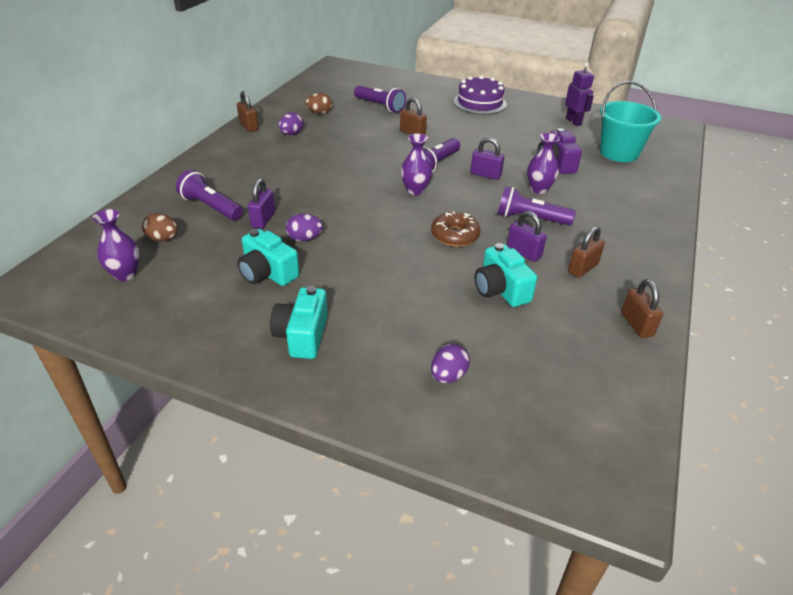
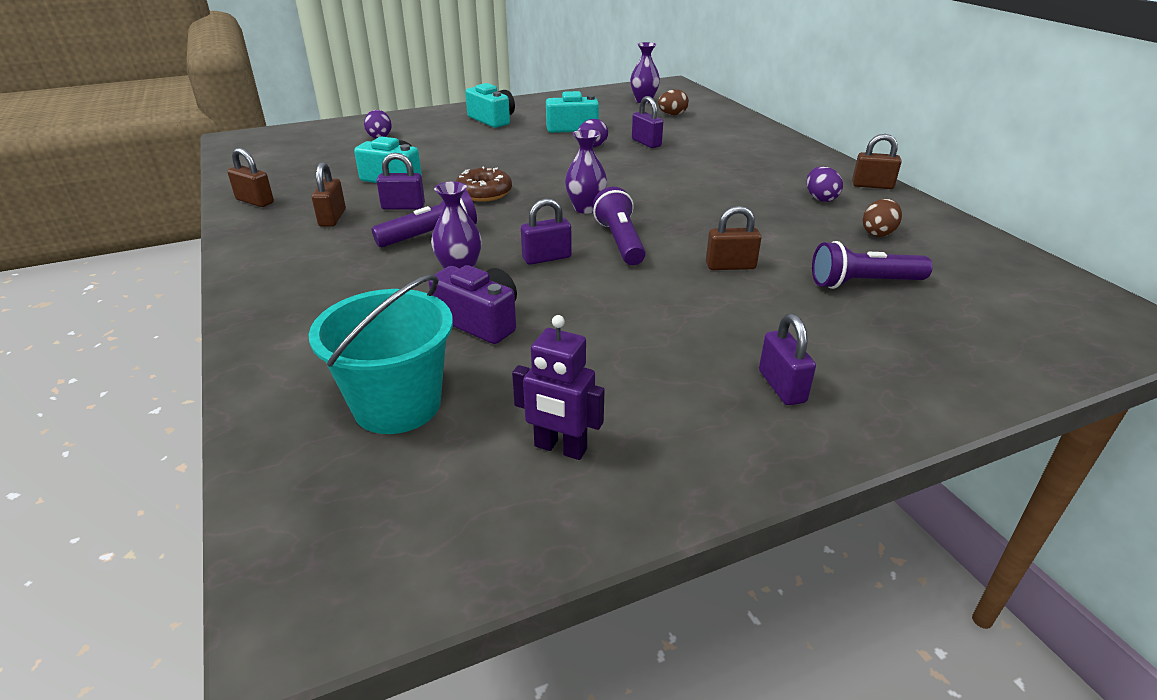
camera: 135 degrees right, 5 degrees down
purple flashlight [176,170,243,220] -> none
purple cake [453,75,507,114] -> purple padlock [759,314,816,405]

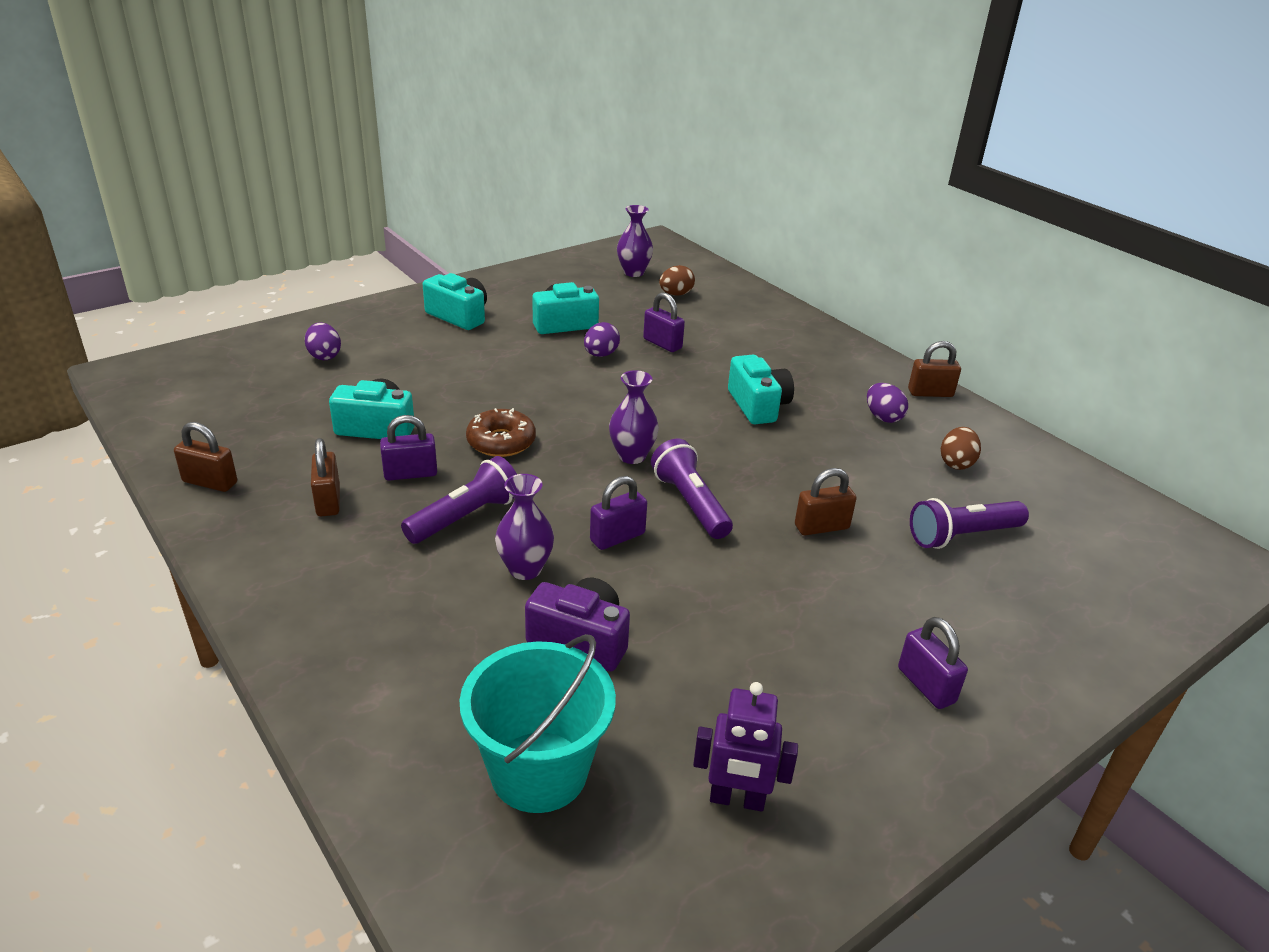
camera: 15 degrees left, 0 degrees up
none -> turquoise camera [728,355,794,424]

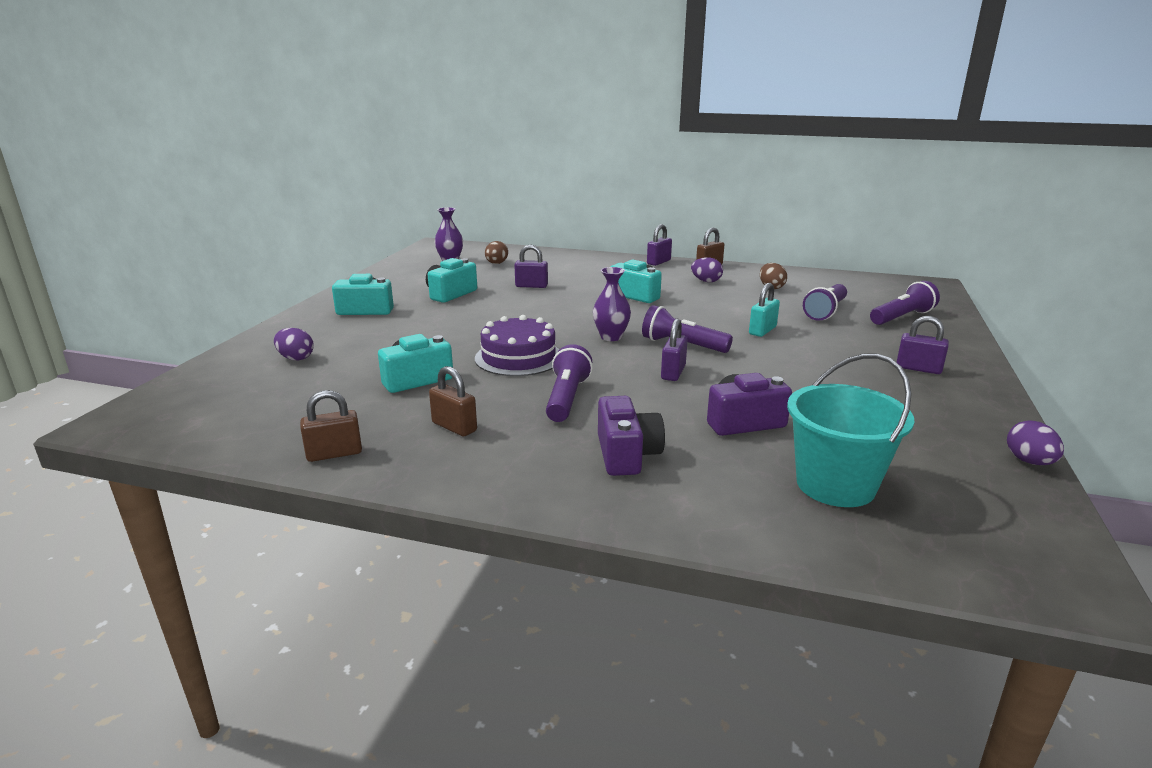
camera: 35 degrees left, 10 degrees down
purple padlock [380,415,437,481] -> purple padlock moved to [647,224,672,266]
brown donut [466,408,536,457] -> purple cake [475,315,559,376]
purple vase [495,474,554,580] -> none
purple egg [584,322,620,357] -> purple egg moved to [1007,420,1064,465]
purple robot [693,682,798,812] -> none
brown padlock [795,468,857,535] -> turquoise padlock [749,283,780,337]
none -> purple camera [598,396,665,476]
none -> purple flashlight [870,281,940,325]

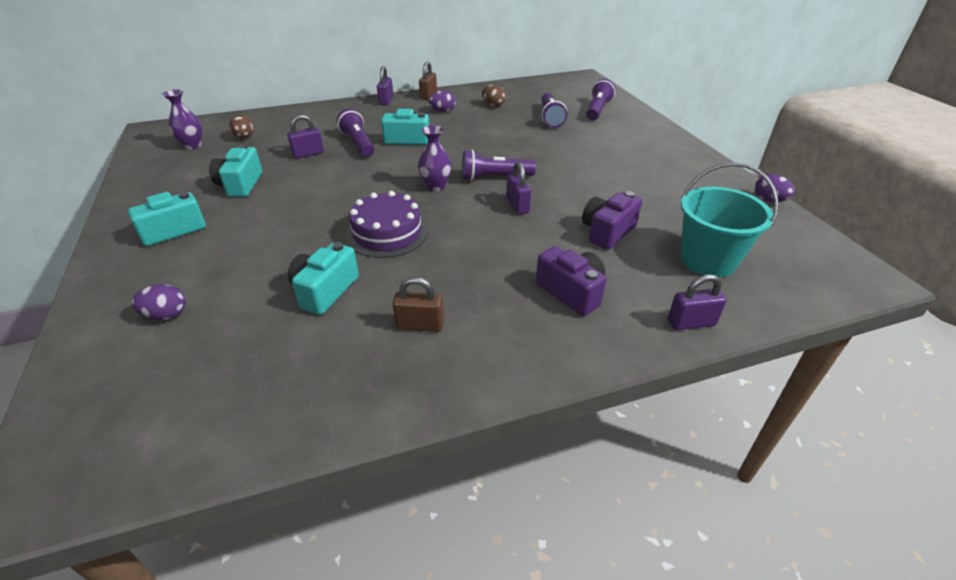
camera: 35 degrees left, 15 degrees up
brown padlock [300,390,362,462] -> none
purple flashlight [546,344,593,422] -> purple flashlight moved to [337,109,375,157]
turquoise padlock [749,283,780,337] -> none
purple padlock [896,316,949,374] -> purple padlock moved to [668,274,727,330]

